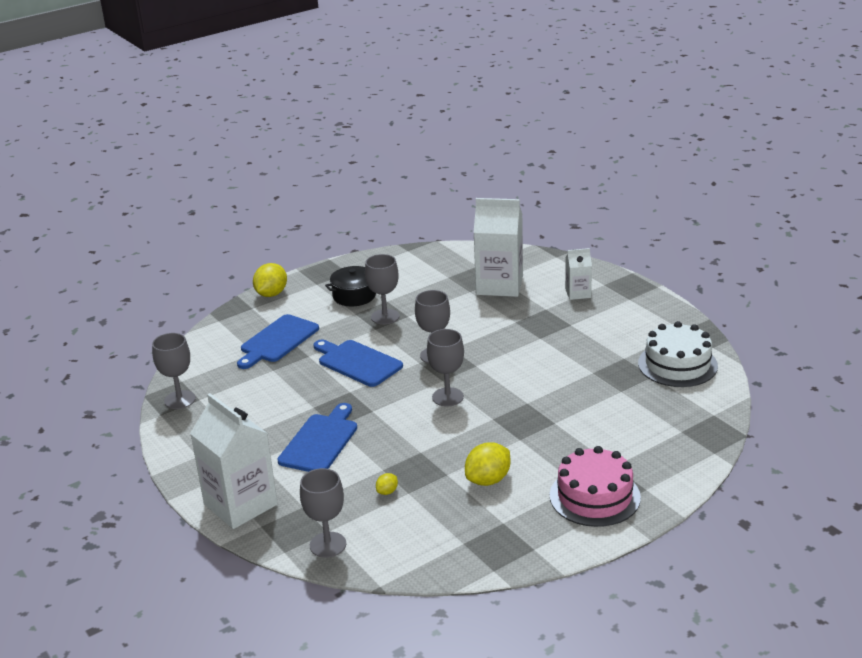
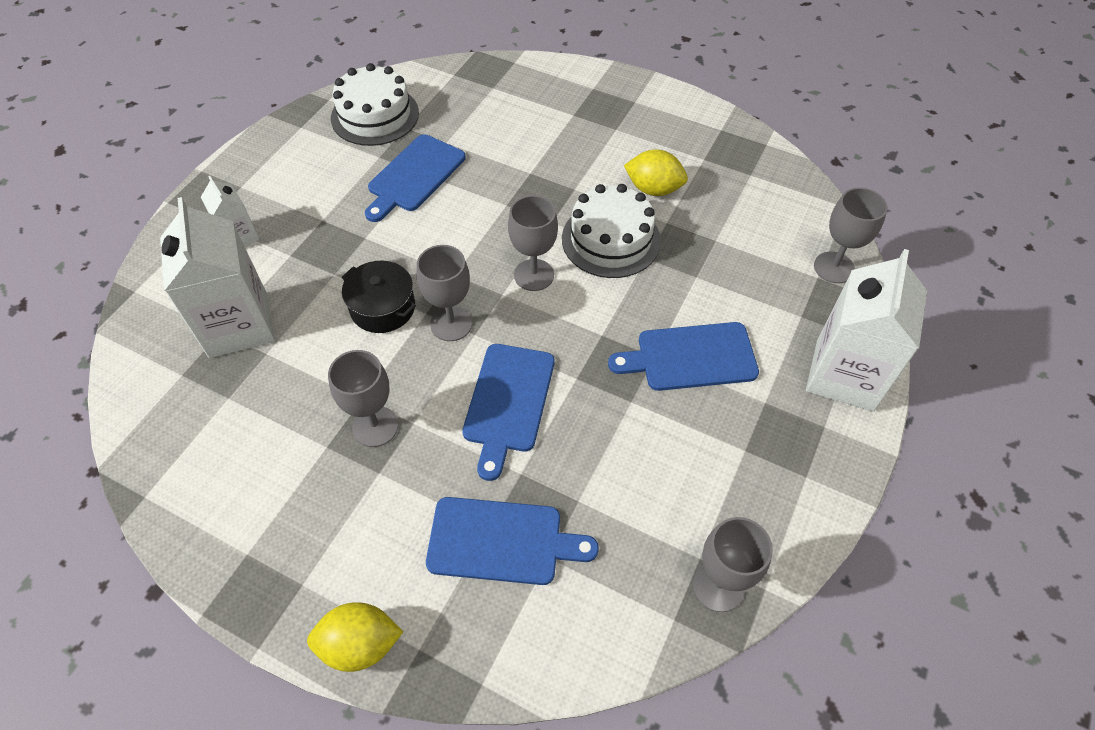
camera: 120 degrees left, 25 degrees up
black pot [325,266,376,306] -> black pot moved to [342,261,416,333]
yellow lemon [376,473,398,495] -> none
pink cake [550,446,641,527] -> none
none -> blue cutting board [365,134,466,222]
none -> white cake [562,184,661,278]

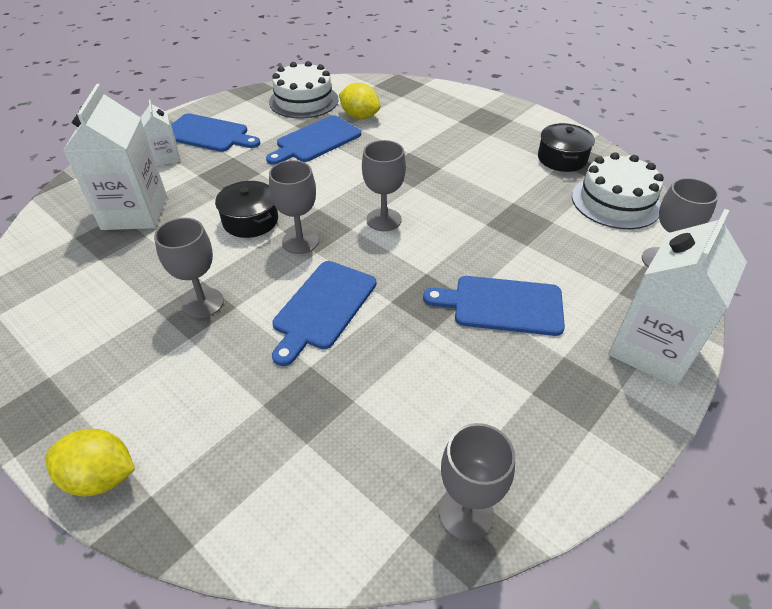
camera: 15 degrees right, 10 degrees down
blue cutting board [426,497,599,585] -> blue cutting board moved to [171,113,260,152]
white cake [562,184,661,278] -> white cake moved to [572,152,664,229]
yellow lemon [624,150,688,196] -> yellow lemon moved to [339,83,381,119]
none -> black pot [538,123,595,172]

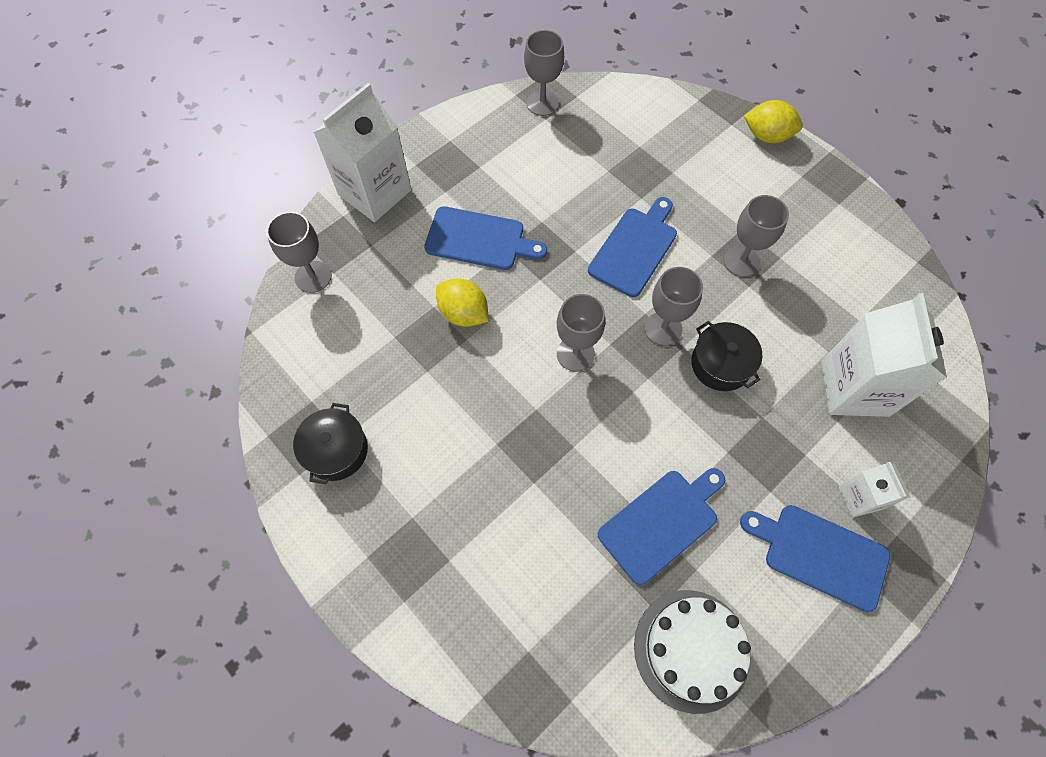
camera: 175 degrees left, 20 degrees up
yellow lemon [339,83,381,119] -> yellow lemon moved to [436,278,489,327]
white cake [572,152,664,229] -> none

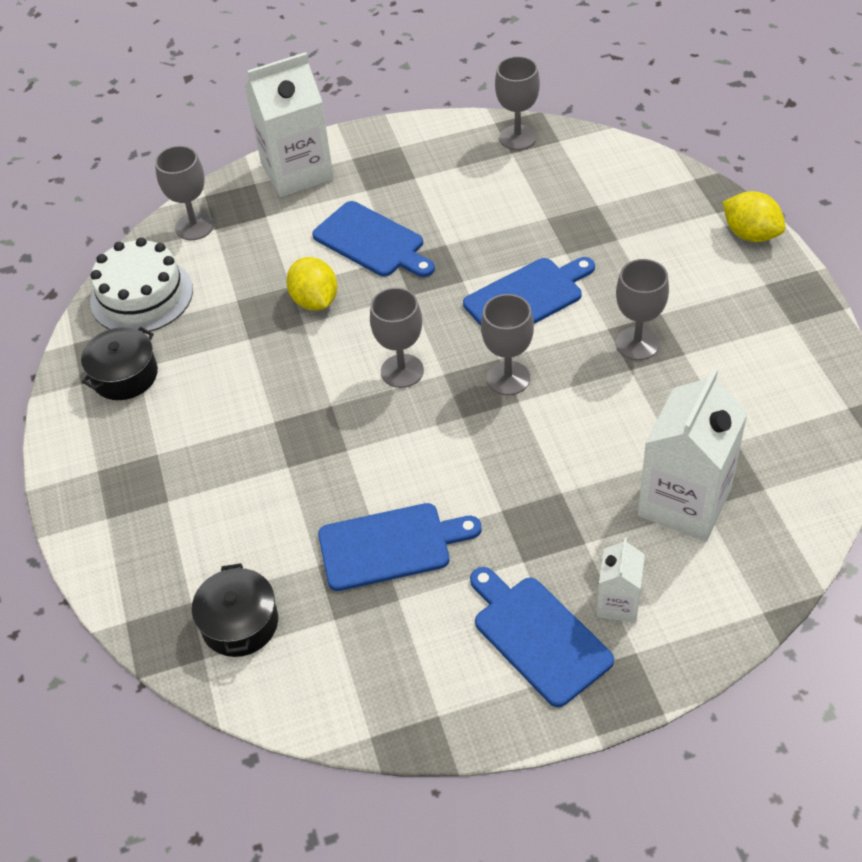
camera: 30 degrees right, 15 degrees down
white cake [634,590,751,714] -> white cake moved to [90,237,193,333]
black pot [691,321,762,391] -> black pot moved to [192,563,278,657]

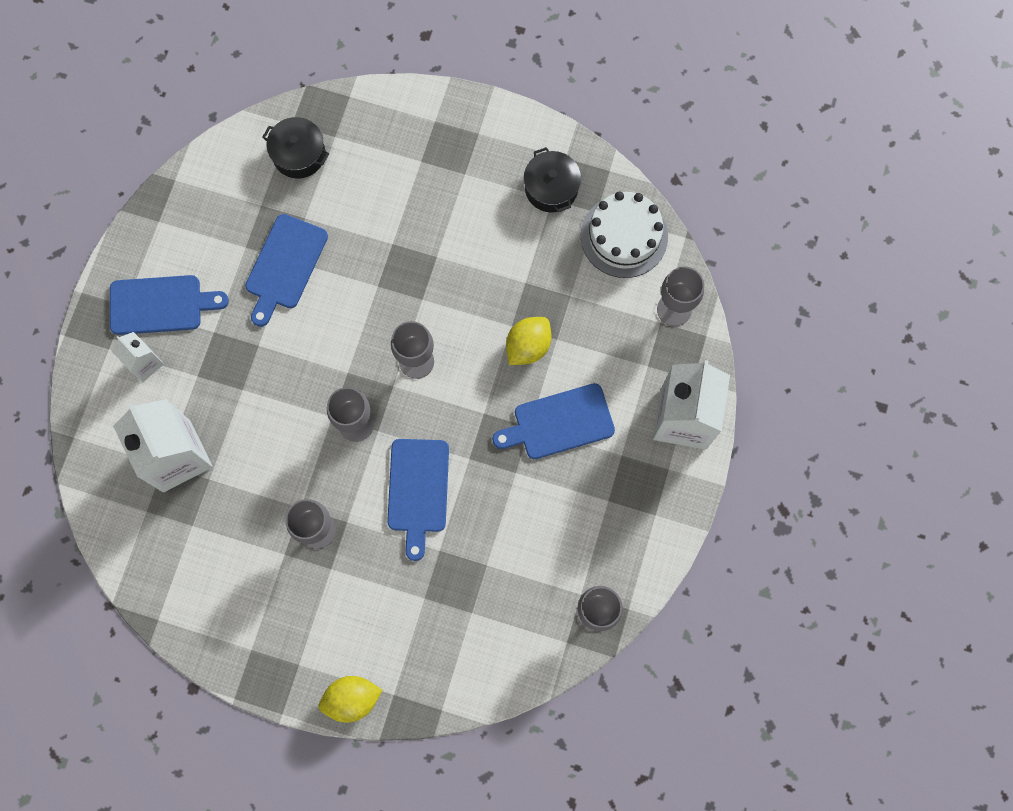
camera: 120 degrees right, 25 degrees up
yellow lemon [286,257,337,311] -> yellow lemon turned 60 degrees counterclockwise [506,317,551,365]

